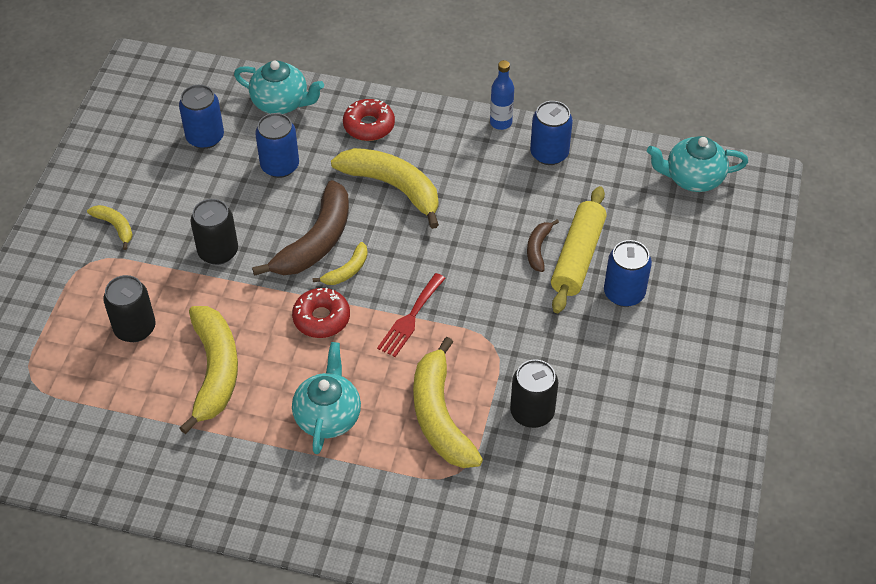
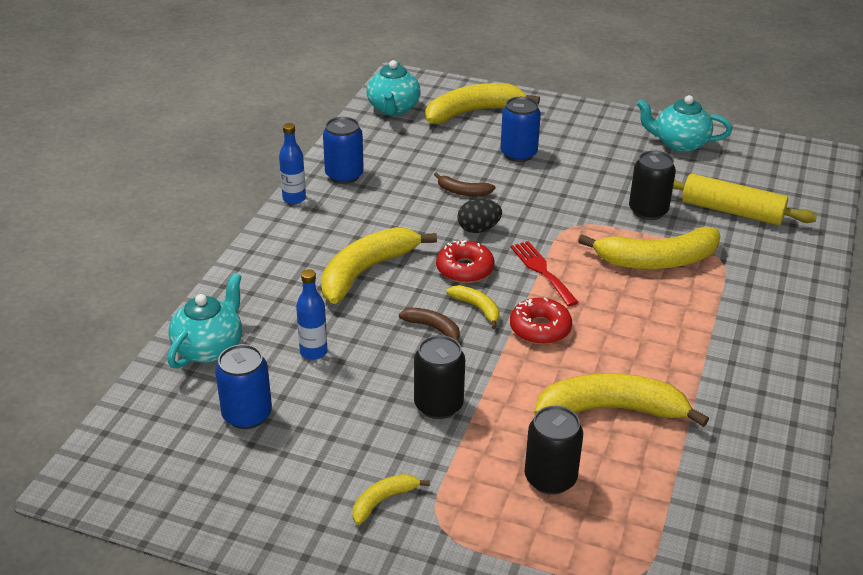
camera: 85 degrees left, 15 degrees down
brown banana [252,180,349,276] -> brown banana [399,308,460,344], size x0.49
blue can [255,113,299,178] -> blue bottle [296,269,328,360]
turquoise teapot [292,342,361,454] -> turquoise teapot moved to [637,95,732,152]
red donut [343,99,395,141] -> red donut moved to [436,240,495,283]
red fork [377,273,446,357] -> red fork turned 150 degrees counterclockwise [510,241,579,306]
yellow rolling pin [551,186,607,313] -> yellow rolling pin moved to [673,174,817,225]
none -> yellow banana [425,83,540,124]
none -> black egg [457,199,502,233]

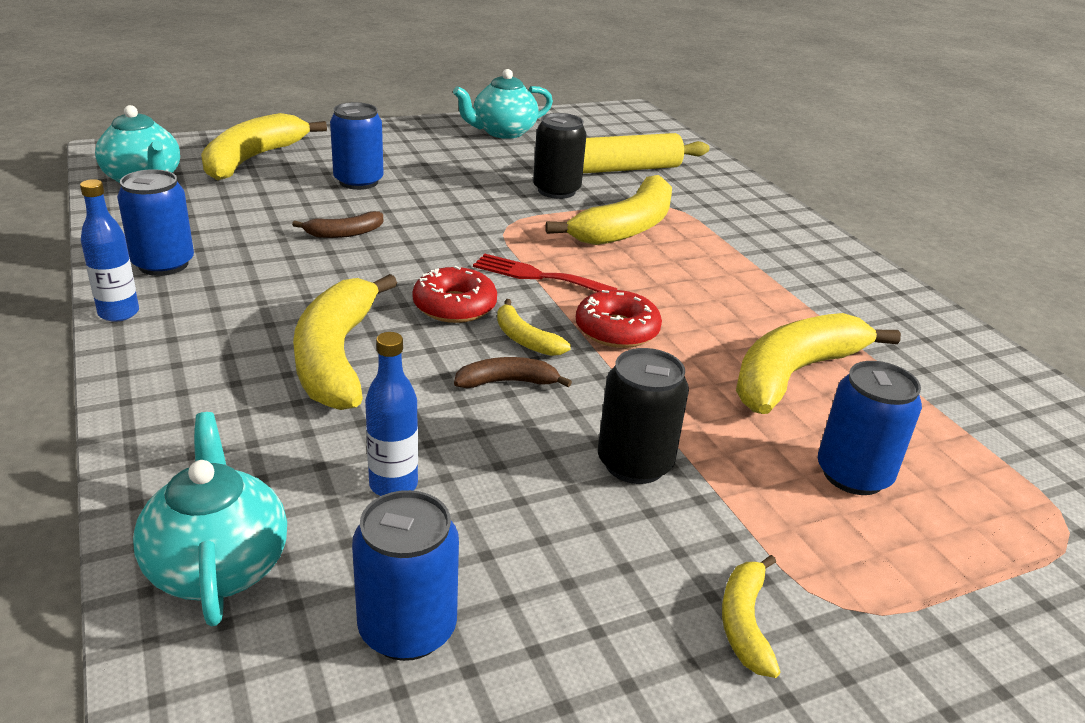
camera: 45 degrees left, 5 degrees down
yellow banana [446,285,500,329] -> yellow banana turned 135 degrees counterclockwise [497,299,571,356]
black egg [457,199,502,233] -> none
black can [525,406,583,495] -> blue can [818,361,922,495]

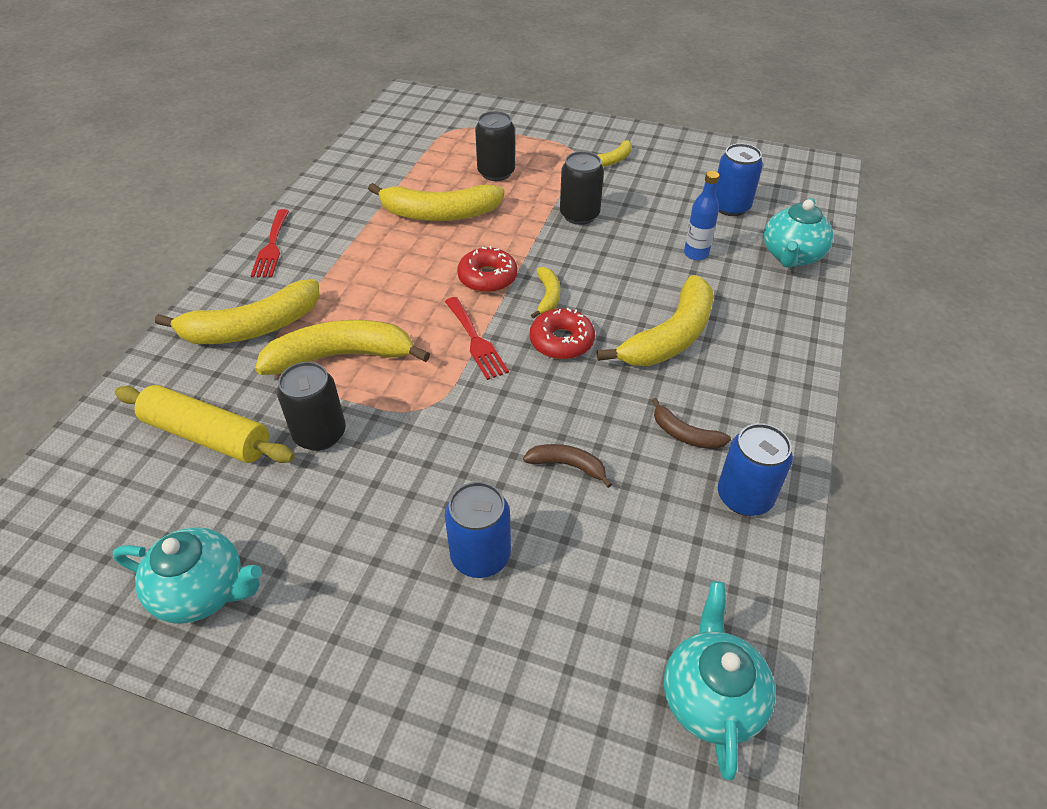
camera: 135 degrees left, 15 degrees up
blue bottle [80,179,139,322] -> none
yellow banana [201,113,327,180] -> yellow banana moved to [155,279,319,344]
brown banana [454,357,572,388] -> brown banana moved to [652,398,731,449]
blue can [818,361,922,495] -> black can [475,111,515,181]
none -> red fork [250,209,289,277]

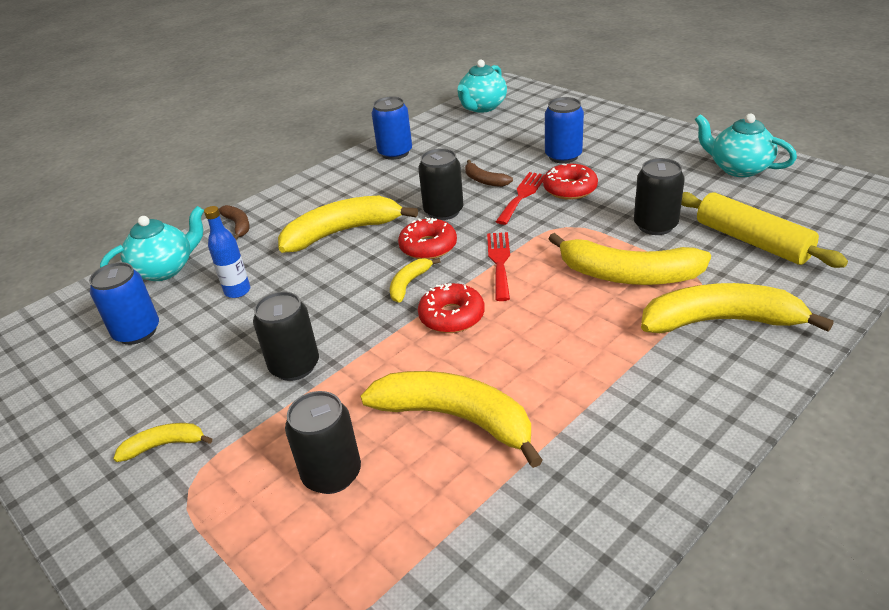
camera: 150 degrees left, 10 degrees down
red fork [250,209,289,277] -> red fork moved to [496,172,545,225]
brown banana [652,398,731,449] -> brown banana moved to [219,205,250,240]
none -> black can [418,148,464,220]
none -> red donut [543,164,598,200]

